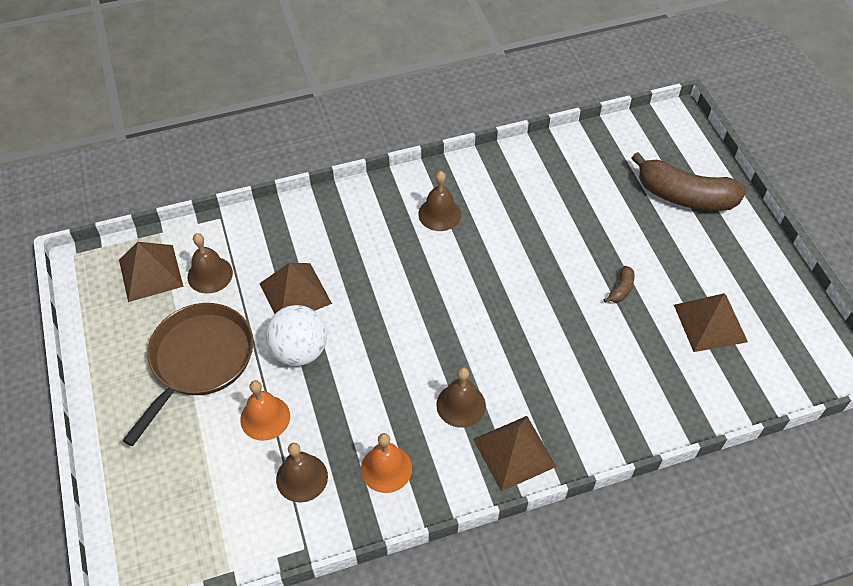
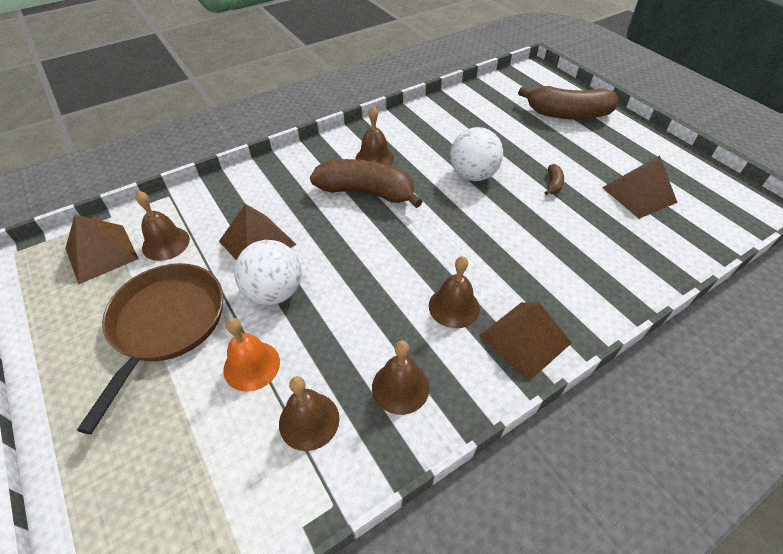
camera: 15 degrees left, 5 degrees down
orange bell [361,433,412,493] -> brown bell [372,341,429,415]
none -> brown banana [310,159,423,208]
none -> white ball [450,127,503,181]

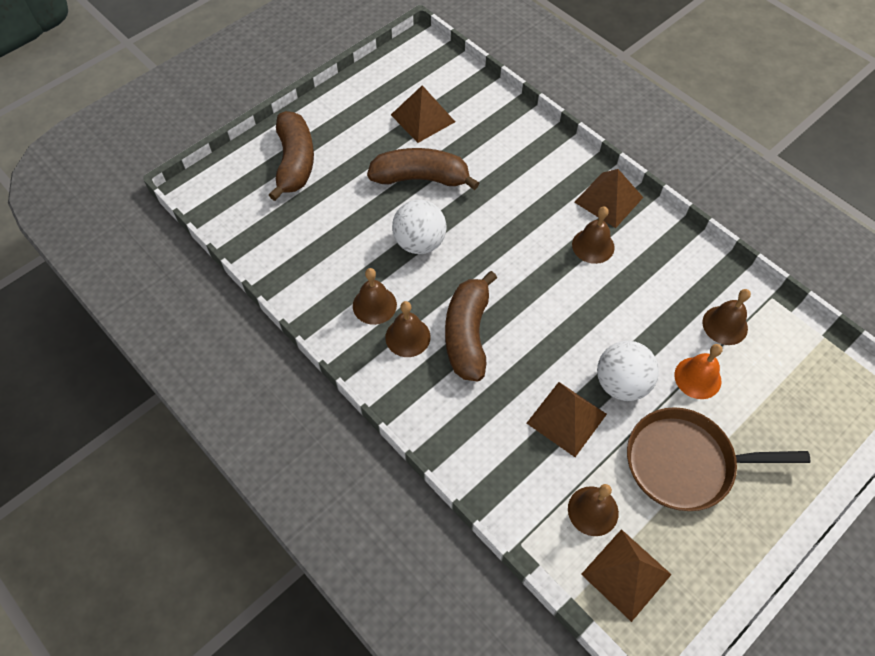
camera: 100 degrees left, 10 degrees up
brown bell [372,341,429,415] -> brown bell moved to [353,268,397,325]
brown banana [544,164,564,195] -> brown banana [367,148,479,190], size x2.46

